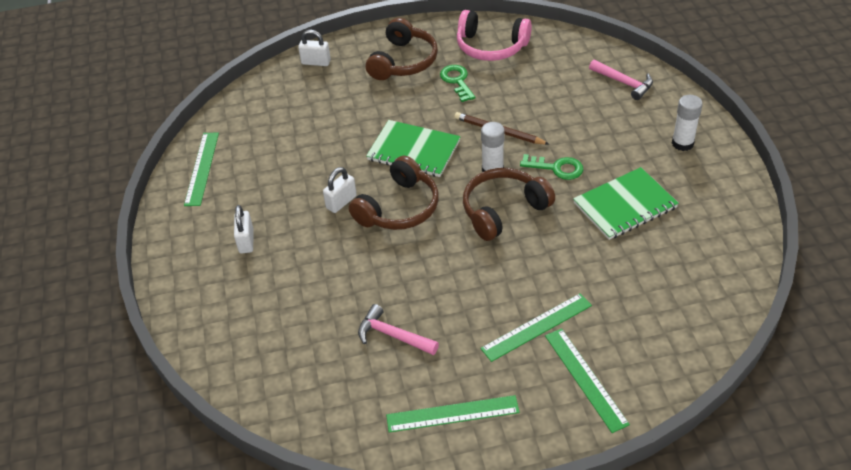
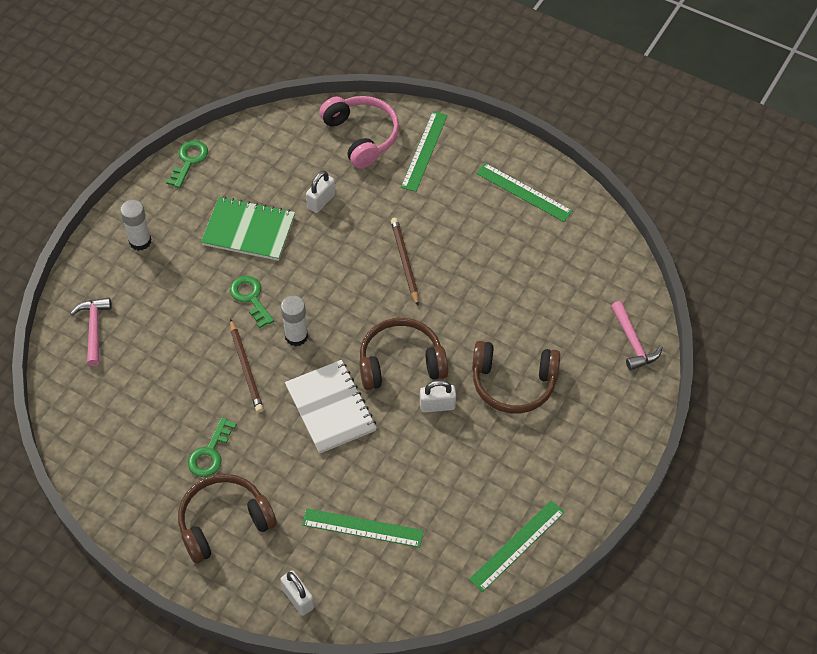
camera: 140 degrees left, 10 degrees up
white padlock [234,205,253,254] -> white padlock moved to [306,171,336,213]
pink hammer [358,304,439,355] -> pink hammer moved to [611,301,663,371]
green notebook [366,120,461,177] -> white notebook [285,360,377,454]
pink headphones [457,10,532,61] -> pink headphones moved to [319,96,399,168]
brown headphones [463,168,555,241] -> brown headphones moved to [472,341,560,413]
green ruler [480,293,592,362] -> green ruler moved to [302,508,424,547]
none -> green key [166,140,208,188]
none -> brown pencil [391,218,419,306]

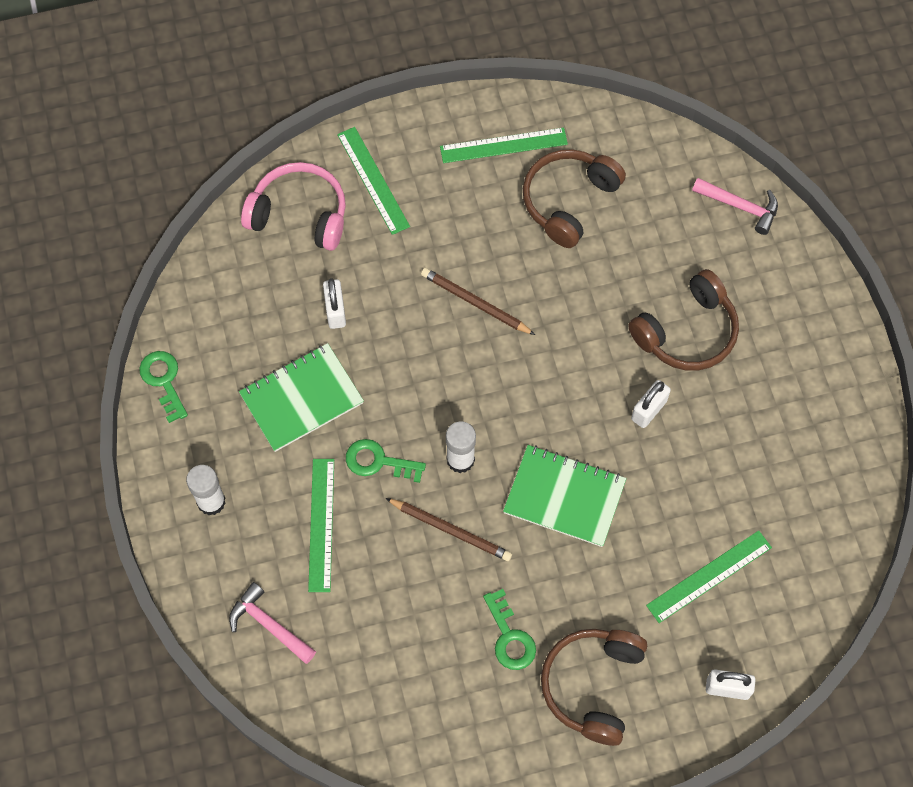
camera: 45 degrees left, 10 degrees up
white notebook [285,360,377,454] -> green notebook [503,445,626,547]
brown headphones [359,318,448,390] -> brown headphones moved to [523,149,626,248]
green ruler [469,501,565,592] -> green ruler moved to [308,459,334,592]

